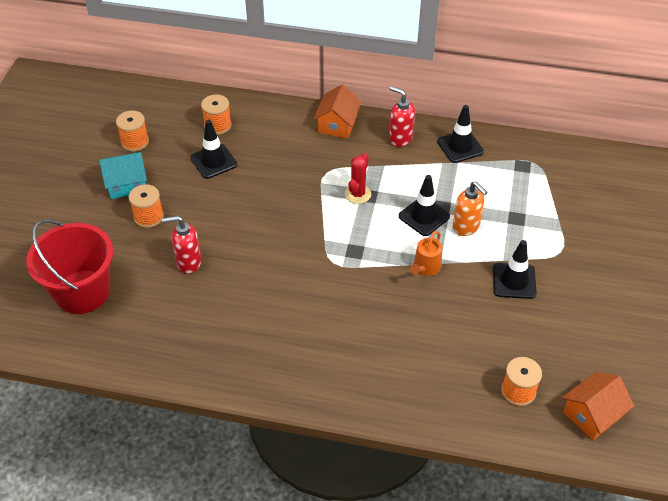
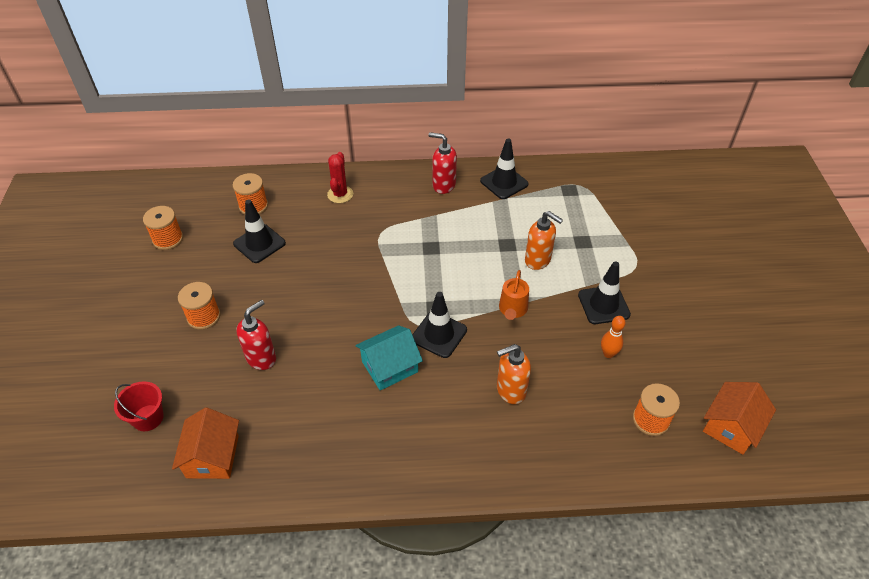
camera: 15 degrees left, 0 degrees up
red bucket [26,219,113,314] -> red bucket [114,381,164,431], size x0.48
turquoise house [99,152,147,199] -> turquoise house moved to [355,325,423,390]
red soap dispenser [162,216,201,274] -> red soap dispenser turned 150 degrees clockwise [236,300,276,370]
orange house [313,84,362,139] -> orange house moved to [172,407,239,479]
red cactus [345,153,371,204] -> red cactus moved to [327,152,353,203]
black traffic cone [399,175,450,236] -> black traffic cone moved to [412,292,467,358]
none -> orange soap dispenser [497,344,531,404]
none -> orange bowling pin [601,316,626,358]

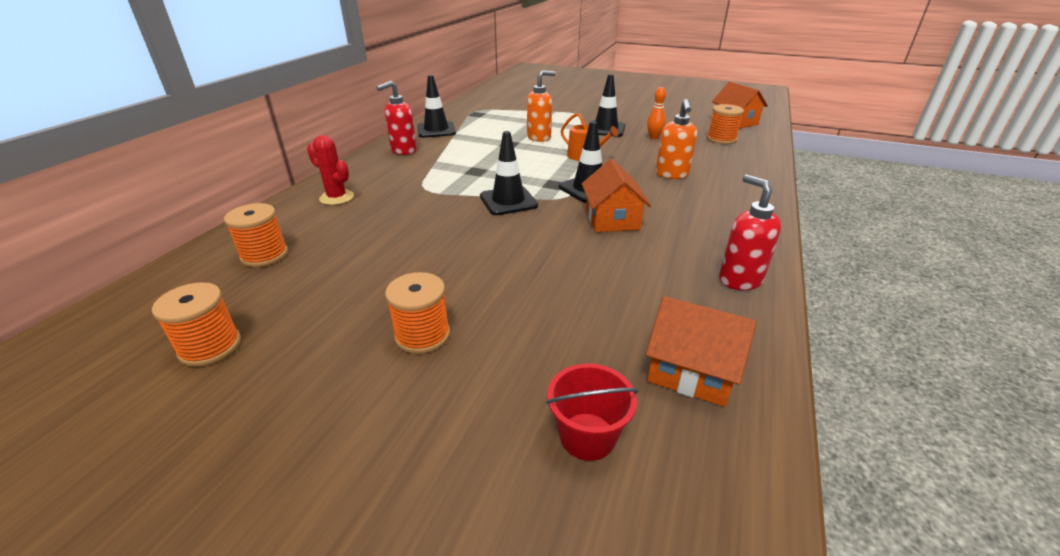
camera: 65 degrees left, 15 degrees down
black traffic cone [233,200,286,263] -> black traffic cone moved to [480,131,538,215]
red soap dispenser [236,300,276,370] -> red soap dispenser moved to [719,175,781,290]
turquoise house [355,325,423,390] -> orange house [582,159,651,232]

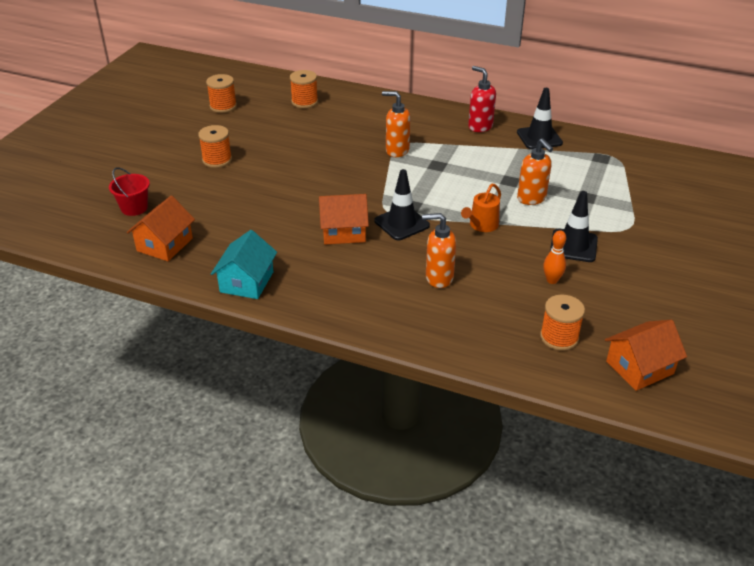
camera: 90 degrees right, 5 degrees up
red cactus [307,135,354,205] -> none
black traffic cone [480,131,538,215] -> none
red soap dispenser [719,175,781,290] -> turquoise house [211,230,277,299]
none -> orange soap dispenser [382,91,410,157]

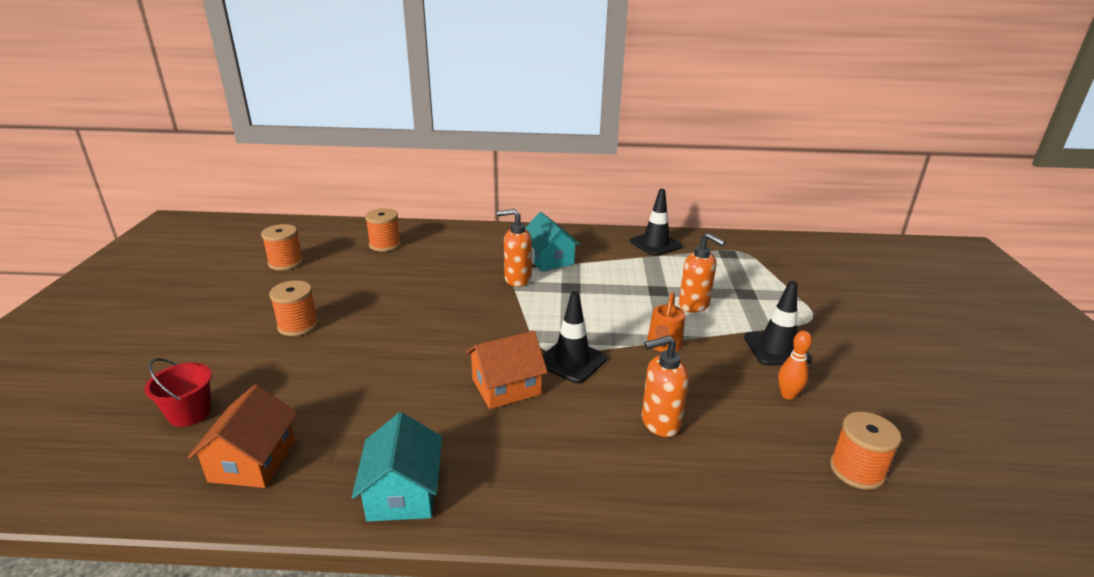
camera: 20 degrees left, 10 degrees down
red soap dispenser [468,66,496,132] -> none
orange house [605,320,687,391] -> none
none -> turquoise house [525,212,581,272]

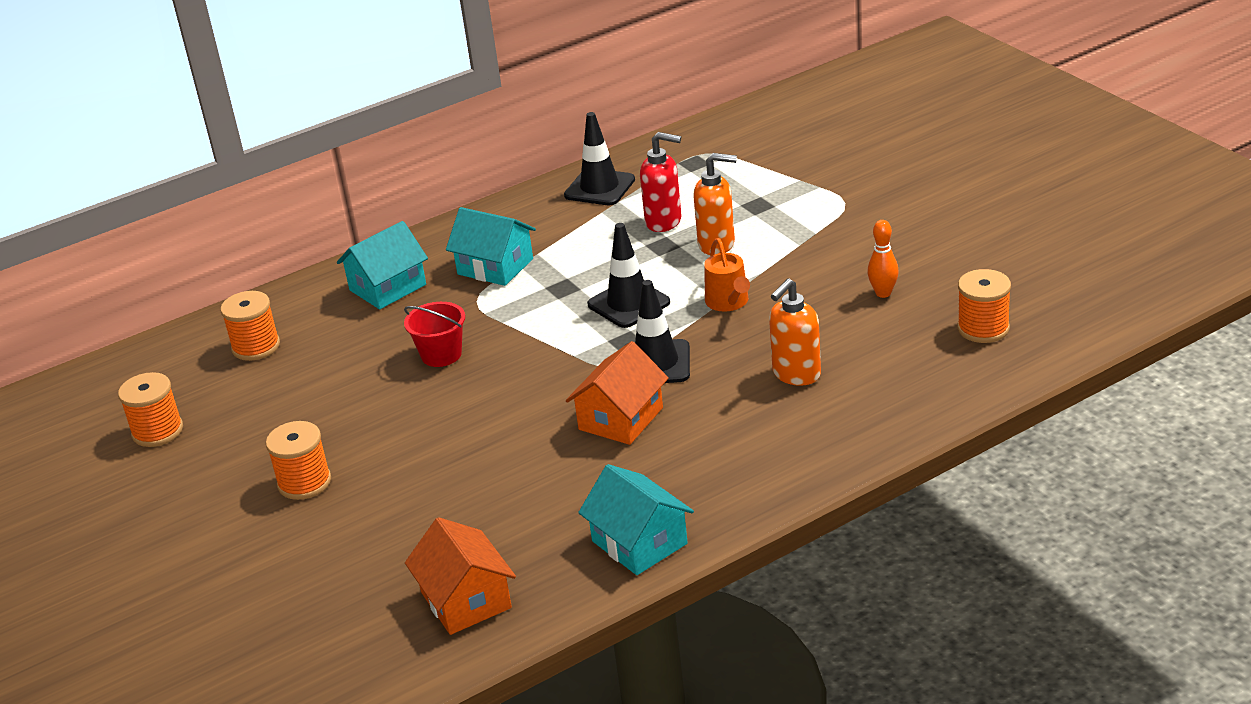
camera: 30 degrees left, 5 degrees up
red bucket [144,358,212,427] -> red bucket moved to [404,302,465,367]
orange soap dispenser [497,209,532,287] -> none
black traffic cone [744,281,812,366] -> black traffic cone moved to [587,223,670,328]
none -> turquoise house [337,221,428,309]
none -> red soap dispenser [640,132,681,232]

